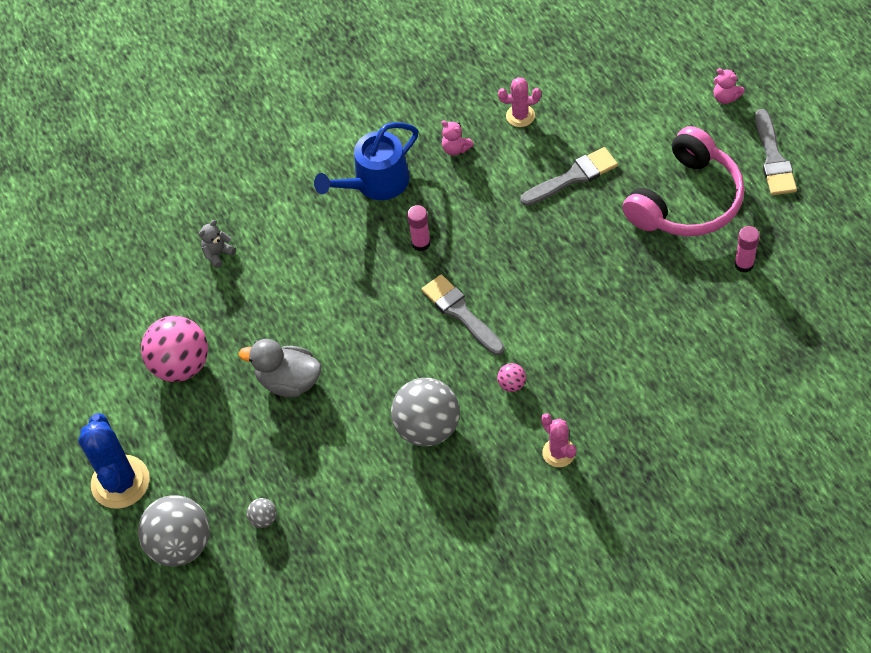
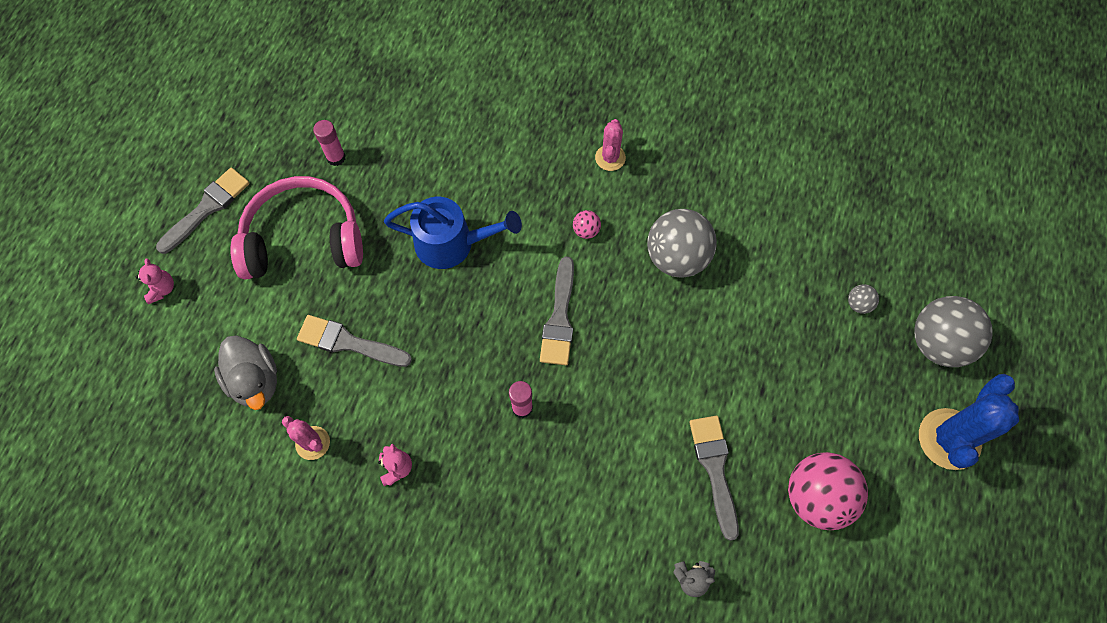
camera: 140 degrees left, 10 degrees up
grey duck [239,339,321,397] -> grey duck moved to [214,335,277,410]
blue watering can [314,122,419,200] -> blue watering can moved to [384,197,522,269]
none -> grey brush [689,416,739,541]

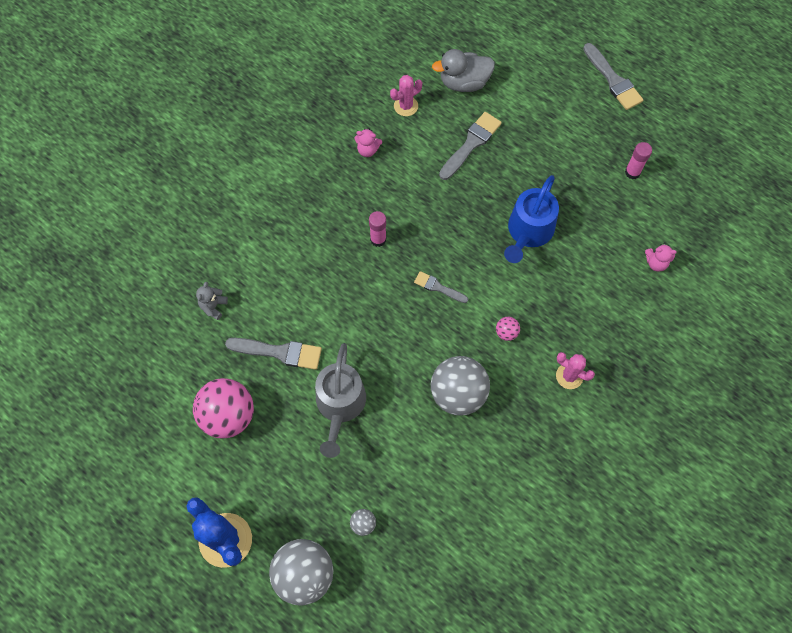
camera: 110 degrees right, 0 degrees up
pink teddy bear [136,258,174,304] -> pink teddy bear moved to [645,243,677,272]
pink headphones [230,176,363,279] -> none
grey brush [540,256,574,365] -> grey brush [414,271,468,303], size x0.61
none -> grey watering can [315,343,366,458]

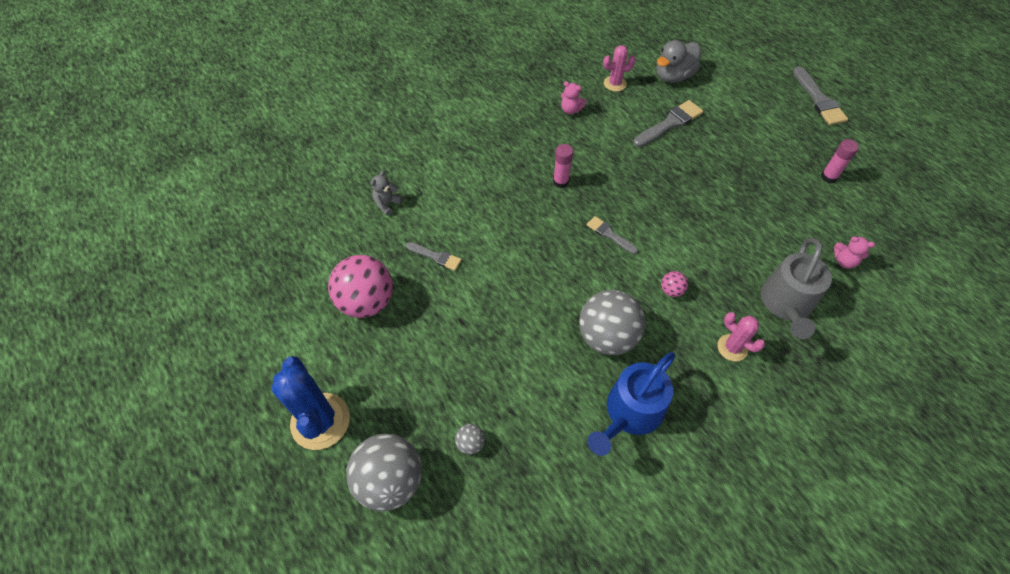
camera: 15 degrees right, 10 degrees down
grey brush [225,338,322,370] -> grey brush [406,242,462,271], size x0.61
grey watering can [315,343,366,458] -> grey watering can moved to [761,238,832,339]
grey duck [432,49,495,92] -> grey duck turned 45 degrees counterclockwise [656,40,701,83]
blue watering can [504,175,559,263] -> blue watering can moved to [587,352,676,456]

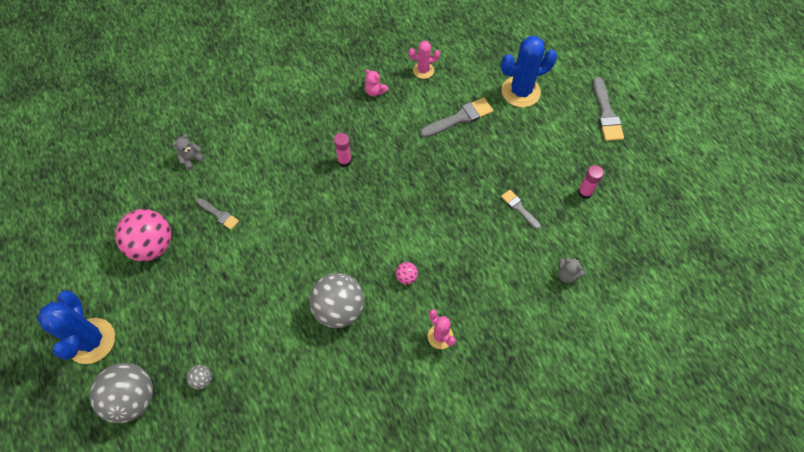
camera: 10 degrees right, 5 degrees up
grey brush [587,216,638,254] -> grey brush moved to [501,190,541,230]
blue watering can [587,352,676,456] -> none
grey duck [656,40,701,83] -> none
grey watering can [761,238,832,339] -> none
pink teddy bear [834,236,875,269] -> grey teddy bear [558,258,585,283]
none -> blue cactus [501,36,557,107]

